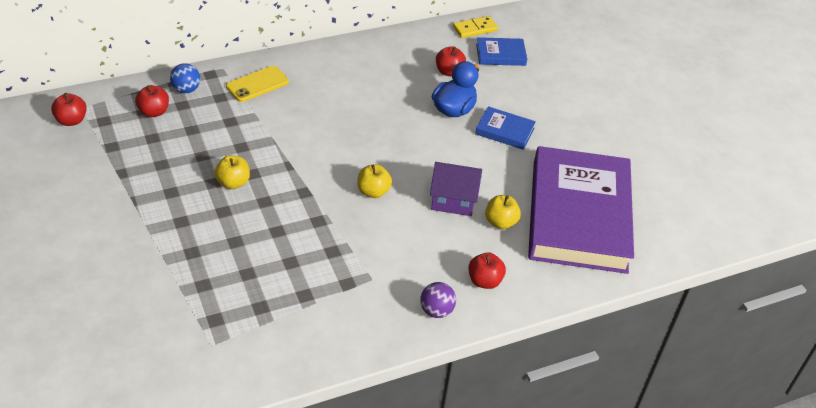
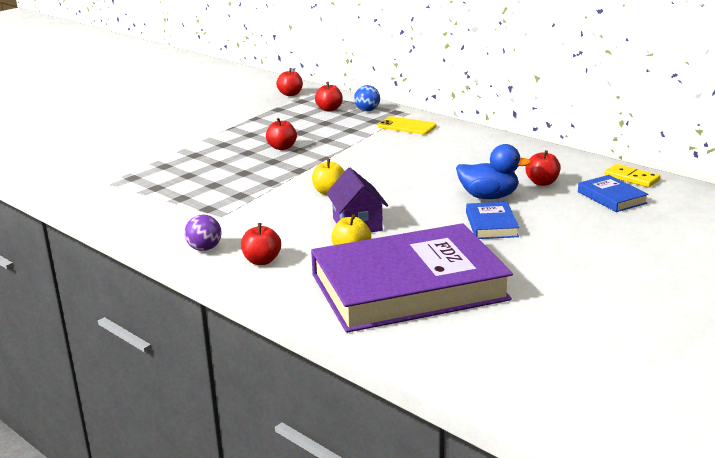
camera: 70 degrees right, 20 degrees down
yellow apple [214,155,250,189] -> red apple [266,118,297,150]

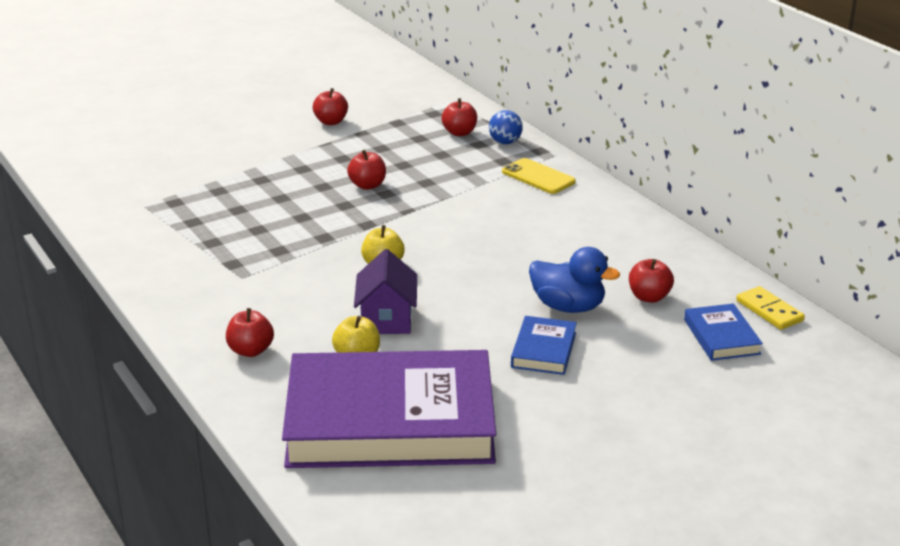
camera: 15 degrees right, 5 degrees up
purple ball [184,215,221,251] -> none
red apple [276,68,303,96] -> red apple moved to [313,88,348,125]

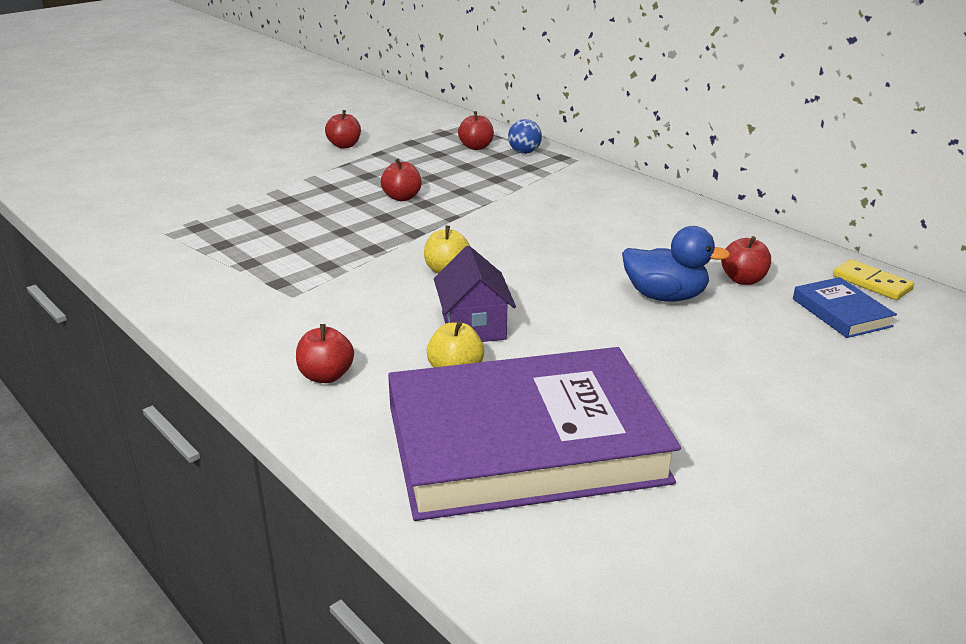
camera: 10 degrees left, 0 degrees up
yellow phone [502,158,576,194] -> none
blue book [511,316,577,375] -> none

